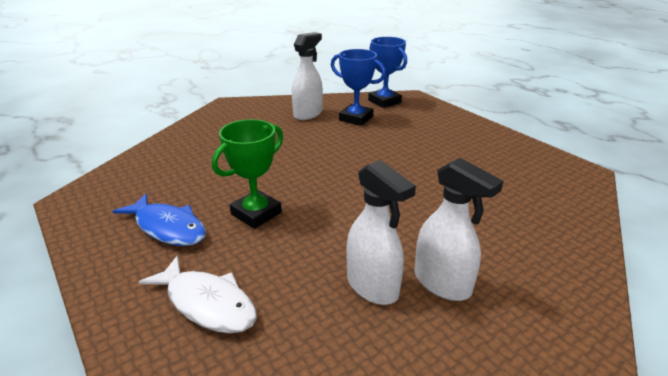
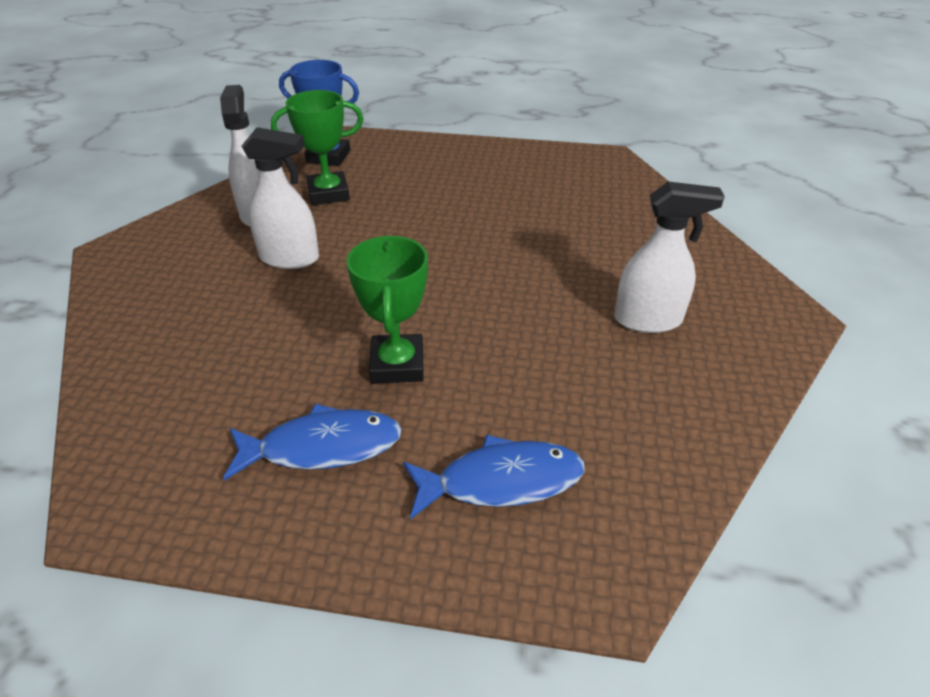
camera: 45 degrees left, 10 degrees up
white fish [139,256,257,333] -> blue fish [403,434,585,519]
blue trophy [331,49,386,126] -> green trophy [271,90,363,205]
white spray bottle [346,160,416,305] -> white spray bottle moved to [241,127,319,269]

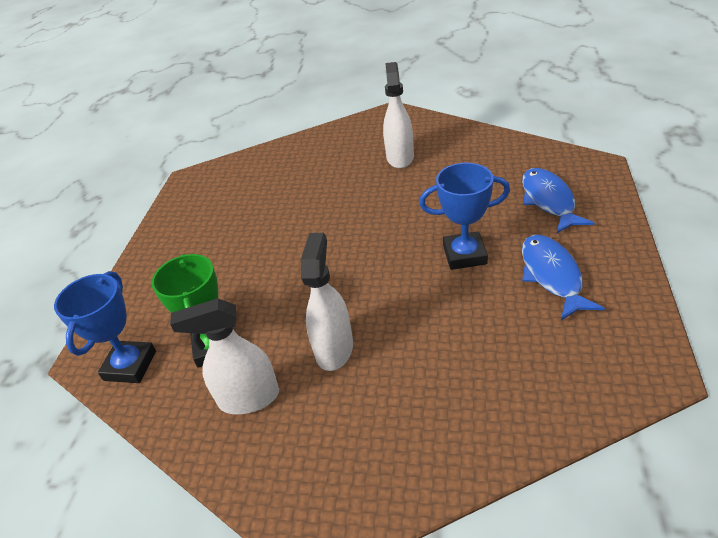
camera: 85 degrees left, 0 degrees up
green trophy [347,236,428,383] -> blue trophy [419,163,510,270]

